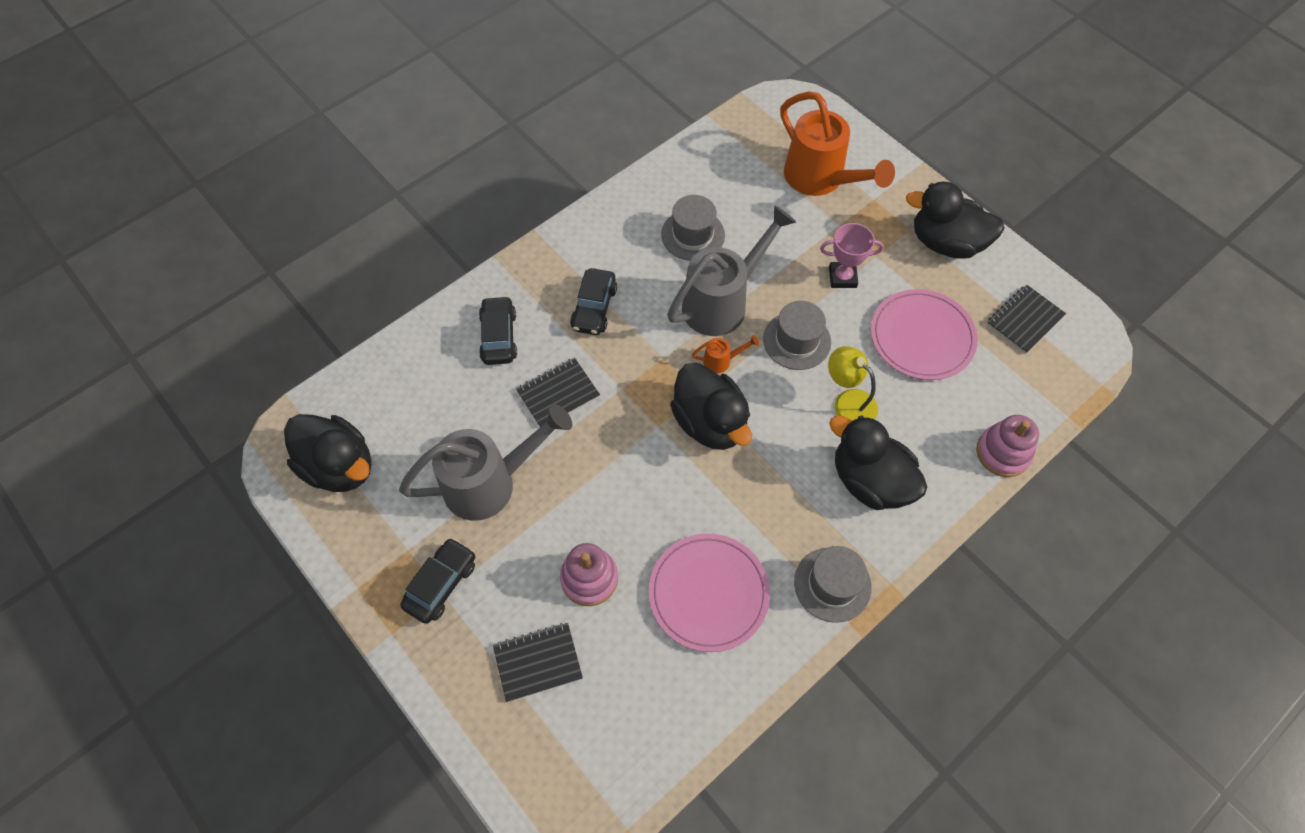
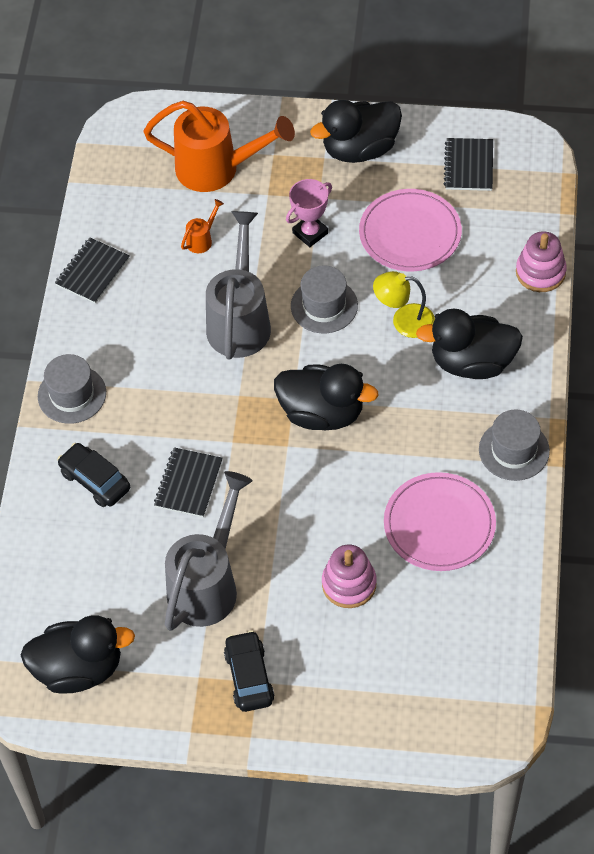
camera: 40 degrees left, 5 degrees down
black notebook [493,623,583,702] -> black notebook moved to [55,238,130,304]
black car [570,268,617,335] -> none
grey hat [661,195,725,261] -> grey hat moved to [38,354,106,424]
orange watering can [692,335,759,374] -> orange watering can moved to [181,199,224,253]

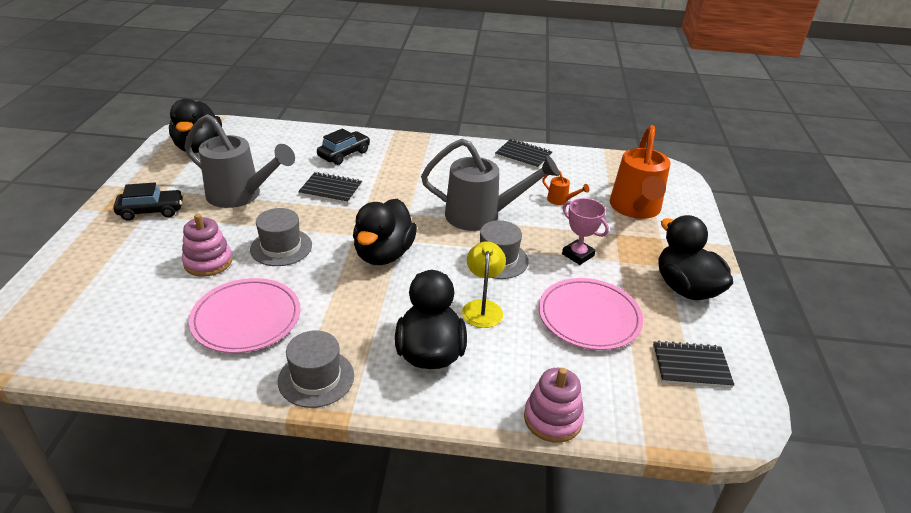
camera: 85 degrees right, 20 degrees down
grey hat [38,354,106,424] -> grey hat moved to [250,208,312,266]

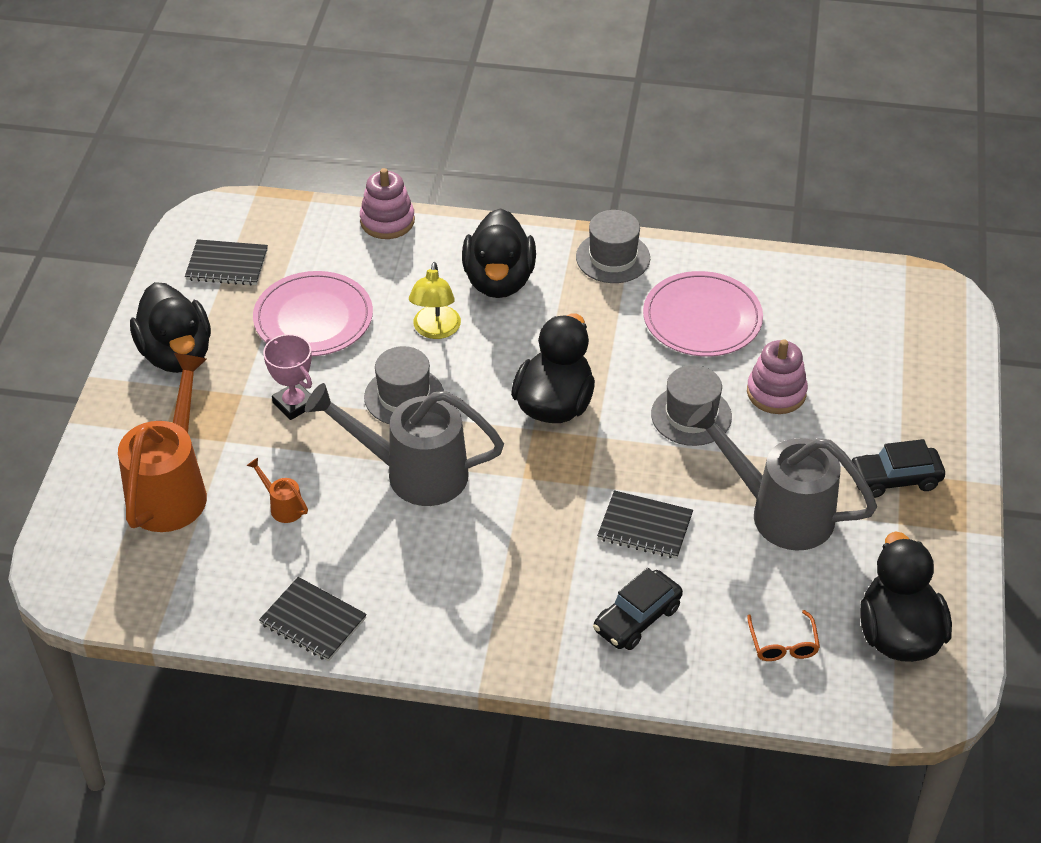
camera: 175 degrees left, 10 degrees up
none -> orange glasses [747,610,820,661]

